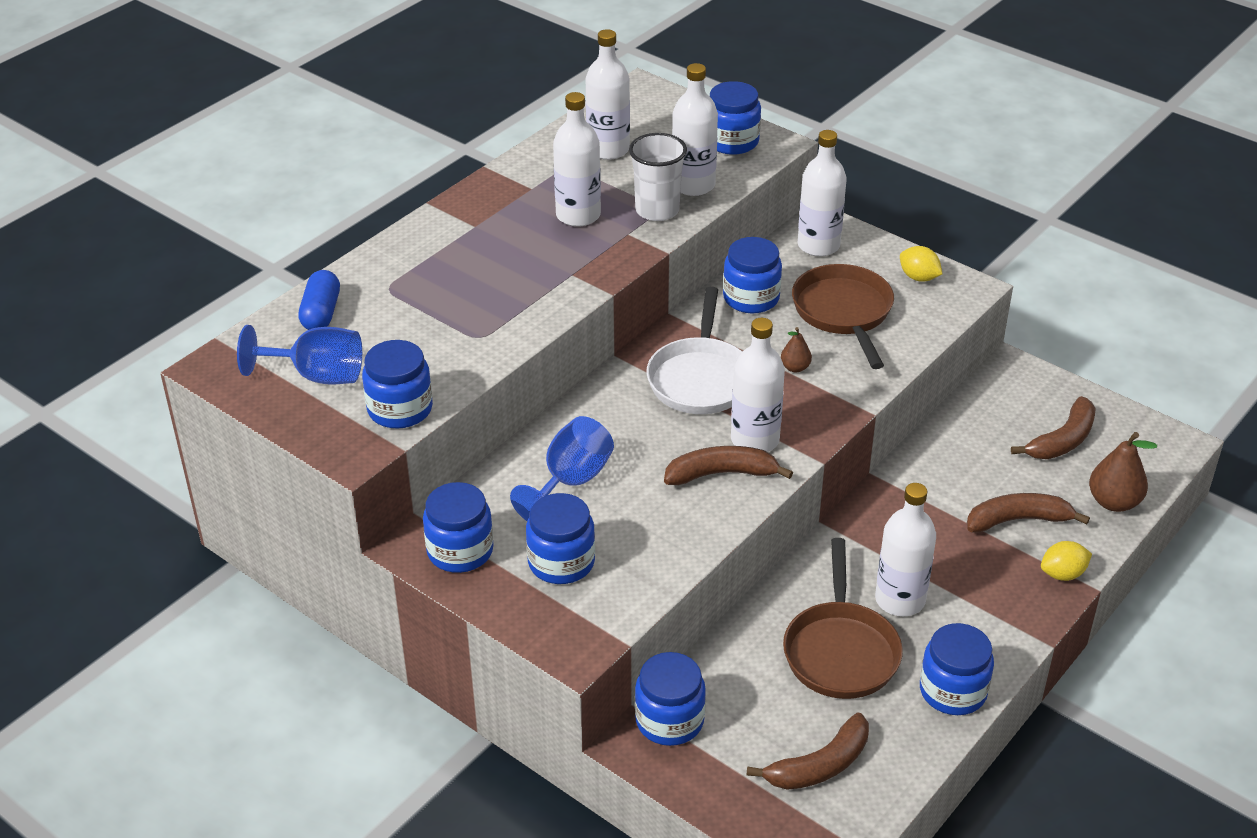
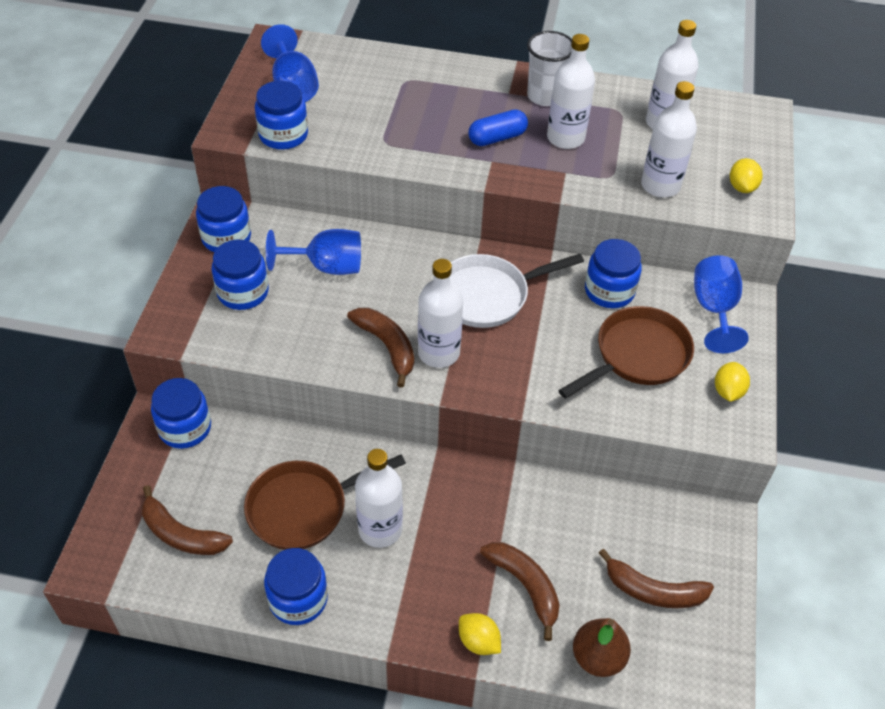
camera: 60 degrees right, 10 degrees up
blue capsule [298,270,340,330] -> blue capsule moved to [469,109,528,146]
white cup [629,133,687,221] -> white cup moved to [527,31,572,106]
blue jar [710,81,761,155] -> yellow lemon [730,158,763,193]
brown pear [781,327,812,373] -> none
white bottle [798,130,847,256] -> blue goblet [694,255,749,353]

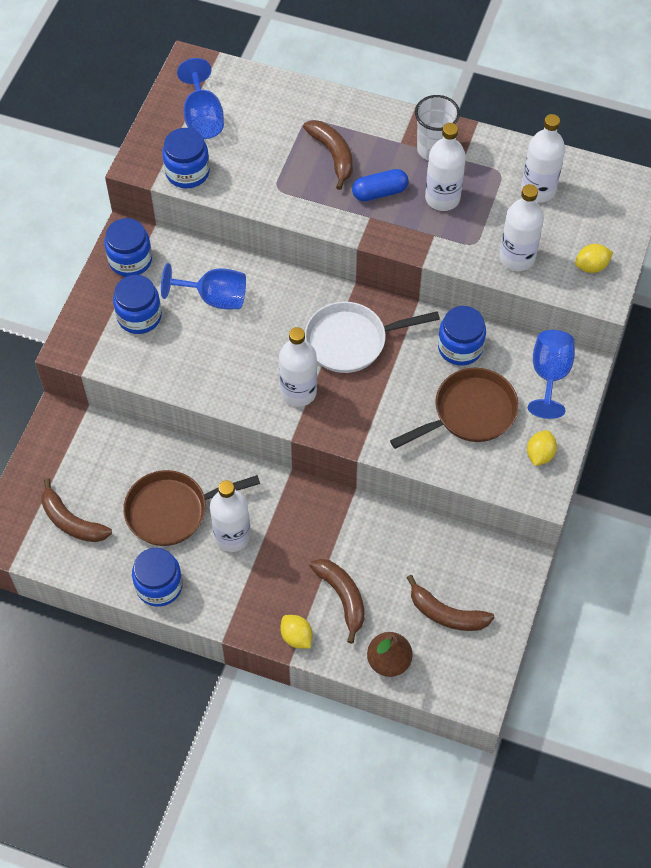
camera: 10 degrees right, 10 degrees up
blue jar [151,378,211,449] -> none
brown banana [347,308,414,388] -> brown banana moved to [303,120,353,190]
yellow lemon [730,158,763,193] -> yellow lemon turned 60 degrees clockwise [575,244,613,273]

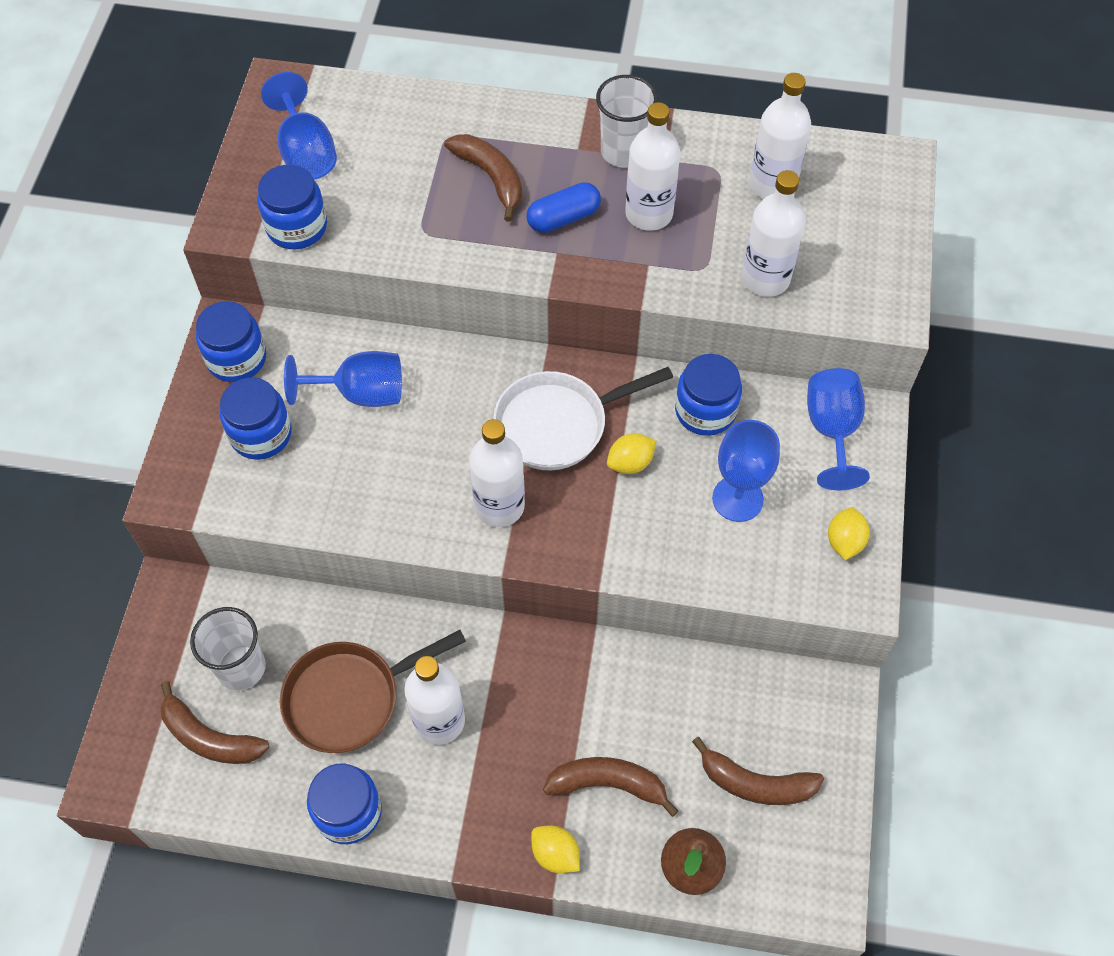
camera: 10 degrees left, 0 degrees up
brown banana [310,559,365,644] -> brown banana turned 45 degrees counterclockwise [543,757,679,817]
brown pan [390,368,519,449] -> blue goblet [712,420,780,522]
yellow lemon [575,244,613,273] -> yellow lemon moved to [607,433,657,474]
none -> white cup [190,607,266,690]

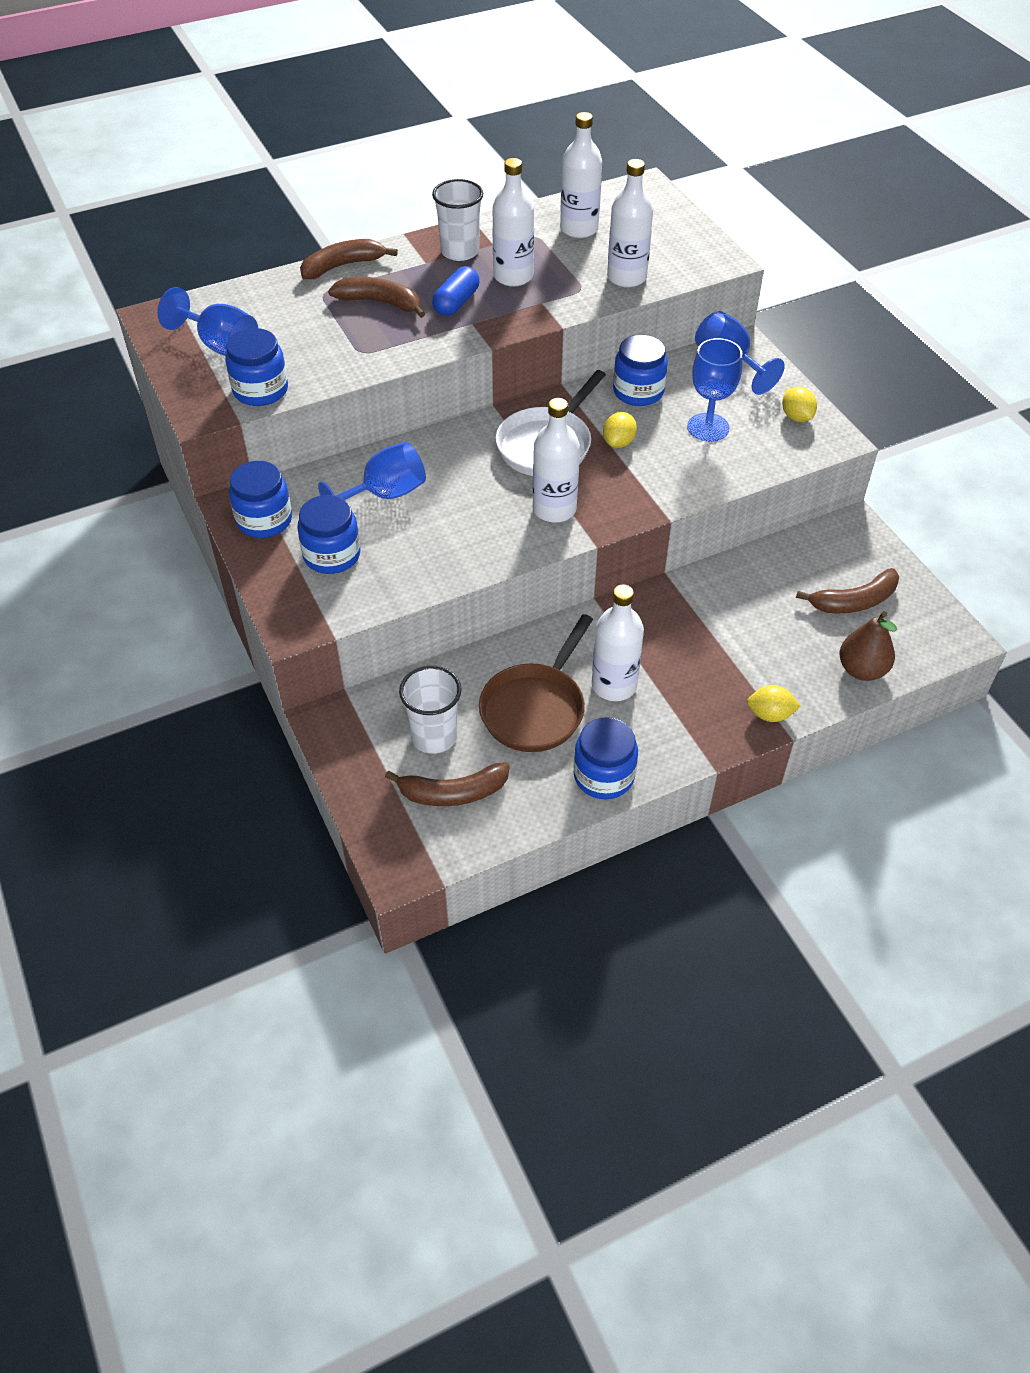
camera: 35 degrees left, 10 degrees down
brown banana [543,757,679,817] -> brown banana moved to [300,239,398,279]

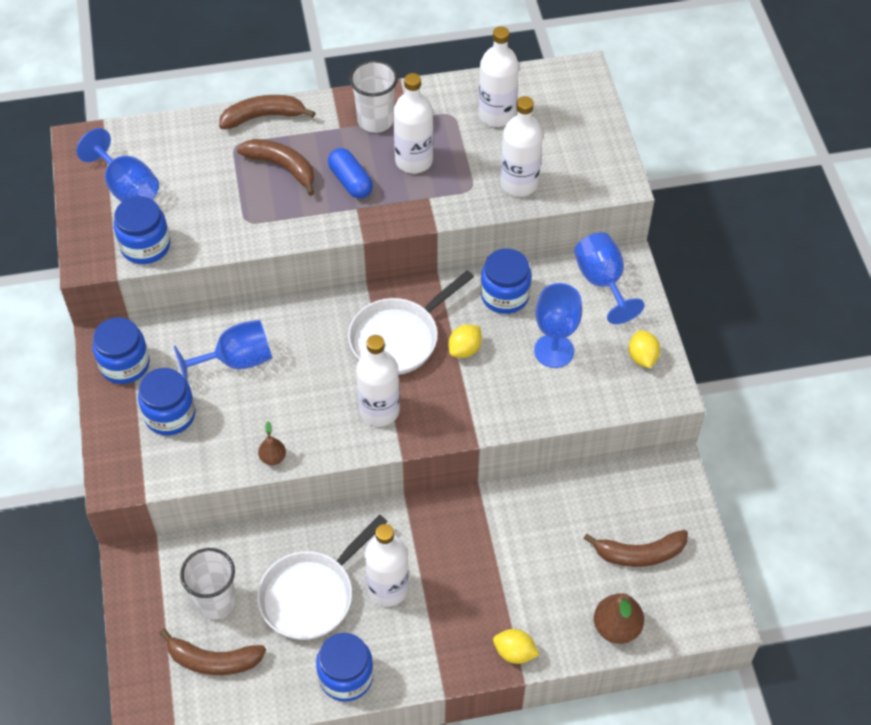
camera: 15 degrees right, 5 degrees up
blue capsule [432,266,480,316] -> blue capsule turned 75 degrees counterclockwise [328,148,373,199]
brown pan [479,614,593,752] -> white pan [257,515,387,640]
none -> brown pear [258,421,286,465]

